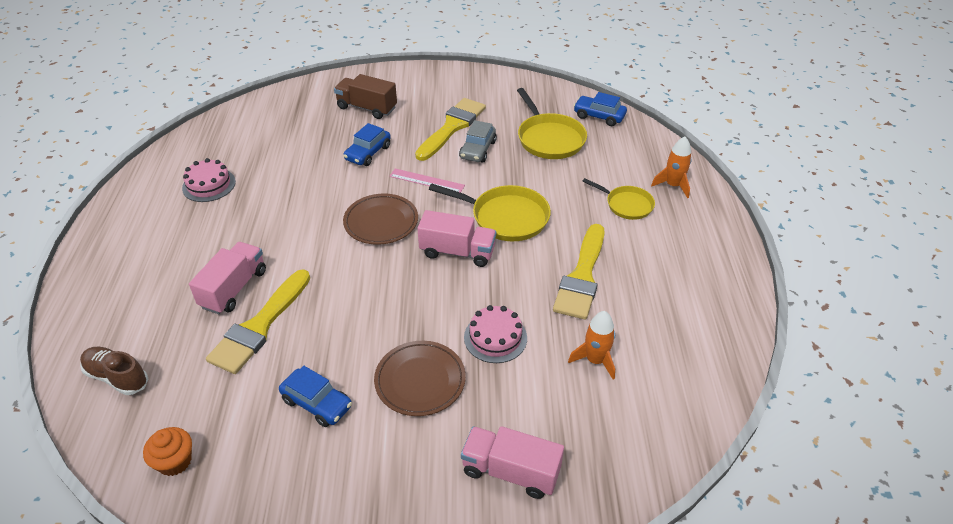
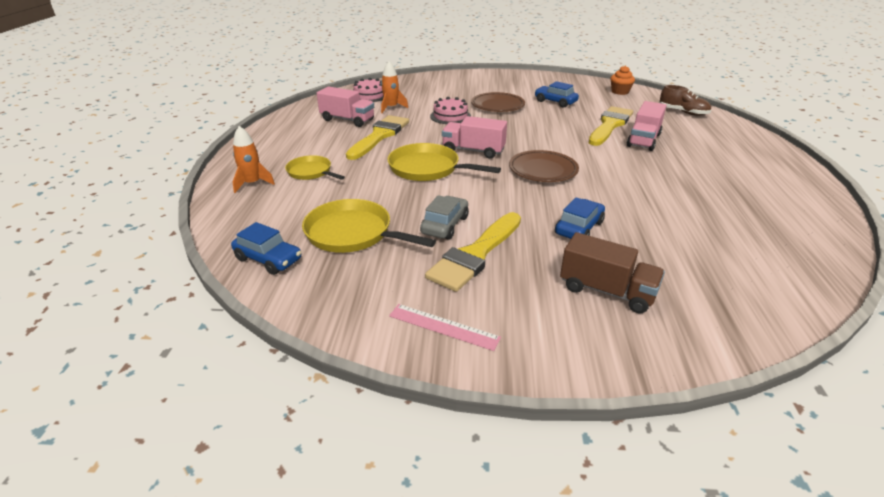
camera: 175 degrees left, 10 degrees down
pink cake [182,158,236,202] -> pink cake moved to [353,78,384,102]
pink ruler [390,168,465,193] -> pink ruler moved to [389,304,501,351]
pink truck [461,426,564,499] -> pink truck moved to [317,86,374,127]
yellow pan [517,88,587,159] -> yellow pan turned 45 degrees counterclockwise [302,199,436,253]

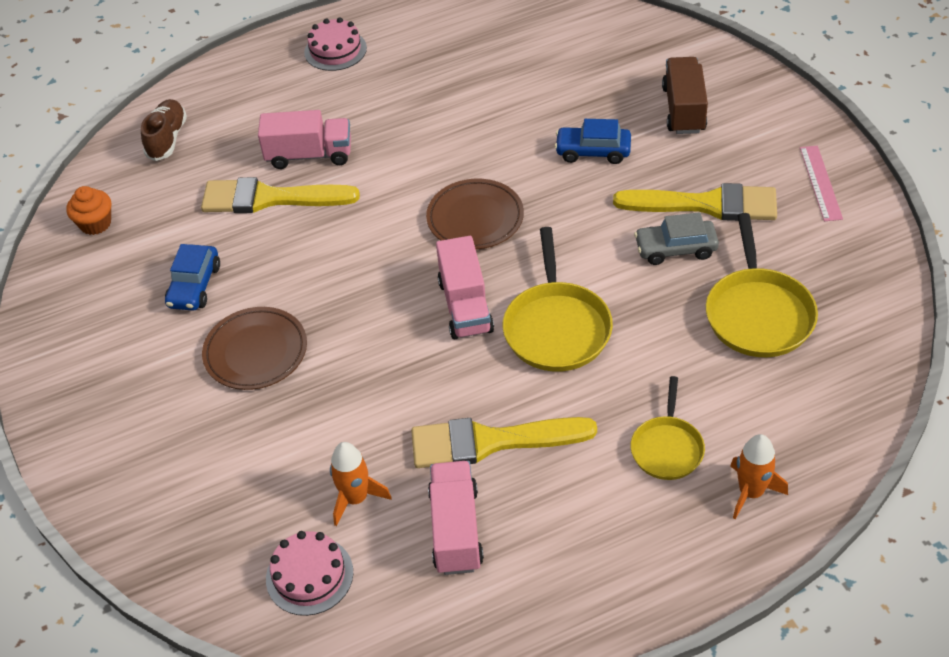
camera: 115 degrees left, 15 degrees up
blue car [231,222,301,275] -> none
pink cake [430,97,471,124] -> pink cake moved to [304,18,367,71]

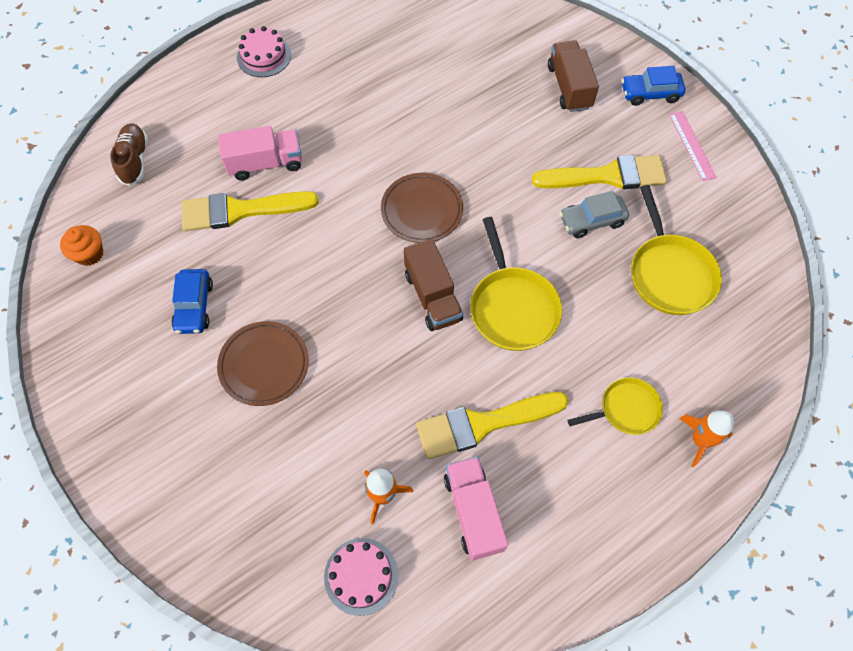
camera: 15 degrees left, 15 degrees up
pink truck [436,236,494,339] -> brown truck [404,239,463,331]
blue car [555,119,631,164] -> blue car moved to [621,66,685,106]
yellow pan [631,376,705,480] -> yellow pan turned 105 degrees counterclockwise [567,377,663,435]

